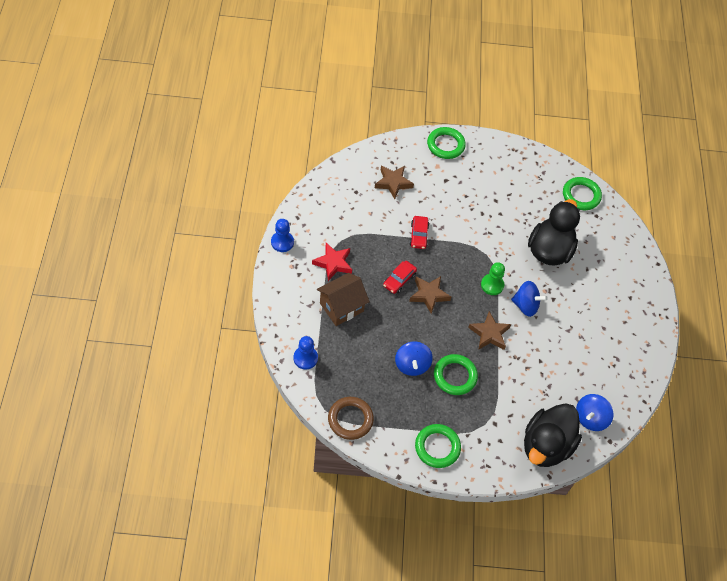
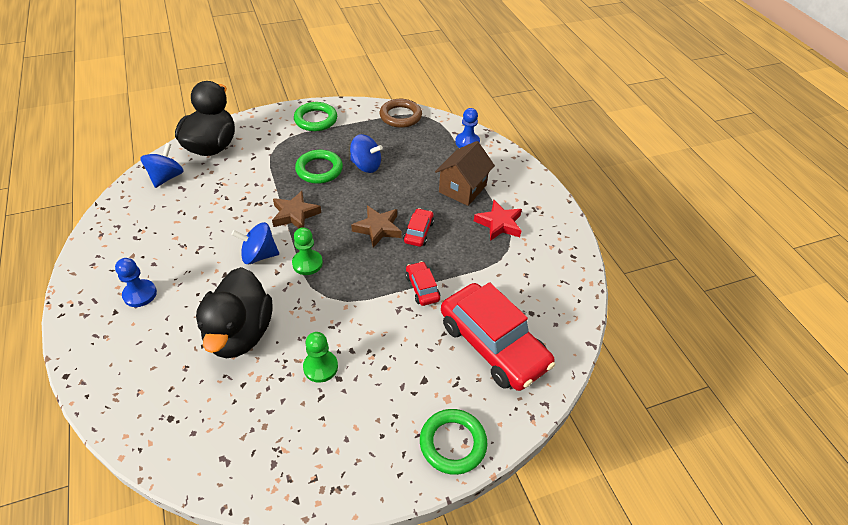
camera: 160 degrees right, 10 degrees down
blue pawn [271,219,294,252] -> blue pawn moved to [115,258,157,307]
brown star [375,166,414,199] -> red car [441,282,555,391]
blue spinning top [395,341,433,376] -> blue spinning top turned 135 degrees clockwise [350,134,383,173]
green ring [563,177,602,210] -> none
none -> green pawn [303,332,338,383]

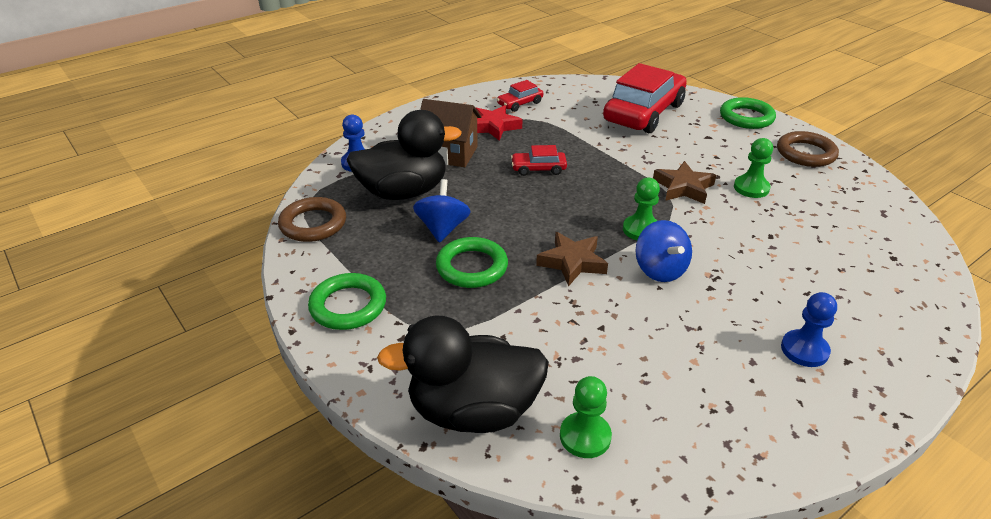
camera: 105 degrees left, 10 degrees down
blue spinning top [140,143,184,188] -> green pawn [560,376,612,458]
black duck [196,267,272,358] -> black duck moved to [347,110,462,200]
brown star [351,206,402,248] -> brown star moved to [653,161,716,204]
red car [406,261,440,306] -> red car moved to [497,80,543,112]
none -> brown ring [777,131,839,167]

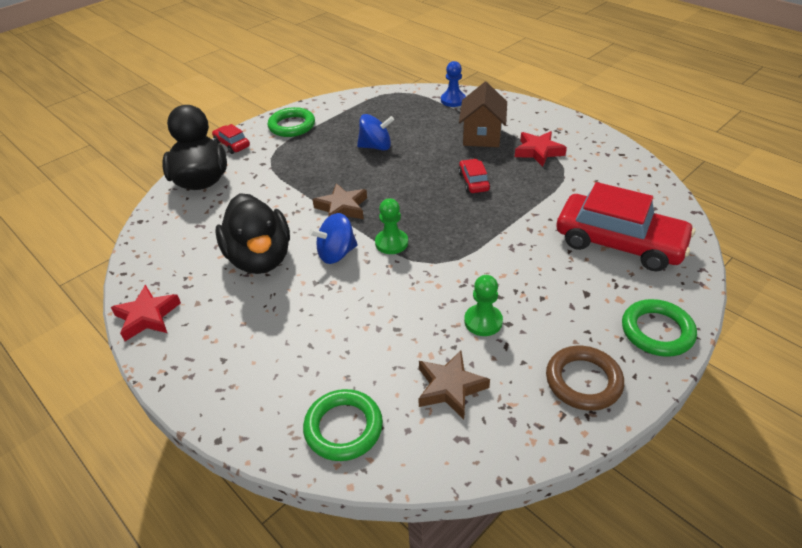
camera: 85 degrees right, 5 degrees up
brown ring [278,197,346,242] -> none
black duck [347,110,462,200] -> black duck moved to [215,193,290,274]
green ring [436,237,508,288] -> green ring moved to [303,389,383,461]
red car [497,80,543,112] -> red car moved to [212,124,250,154]
green pawn [560,376,612,458] -> none
brown star [653,161,716,204] -> brown star moved to [418,350,490,419]
blue pawn [781,292,837,367] -> none
none -> red star [111,285,181,341]

